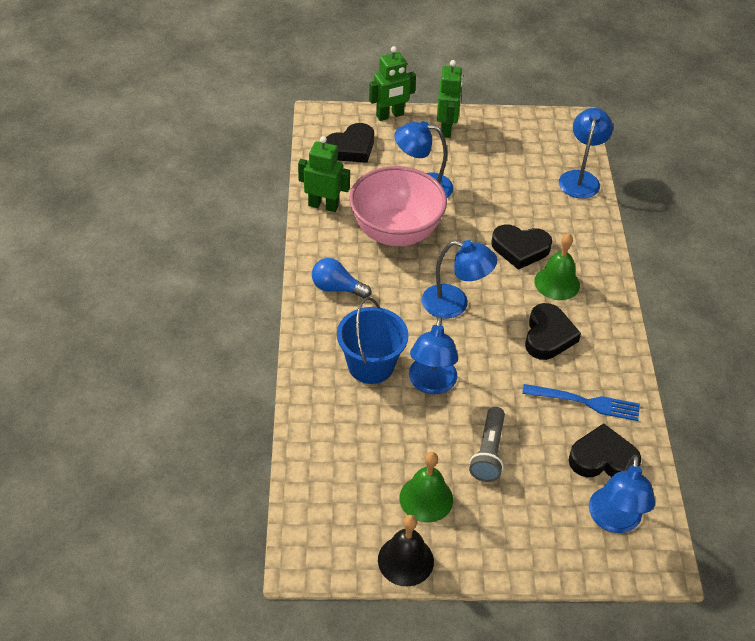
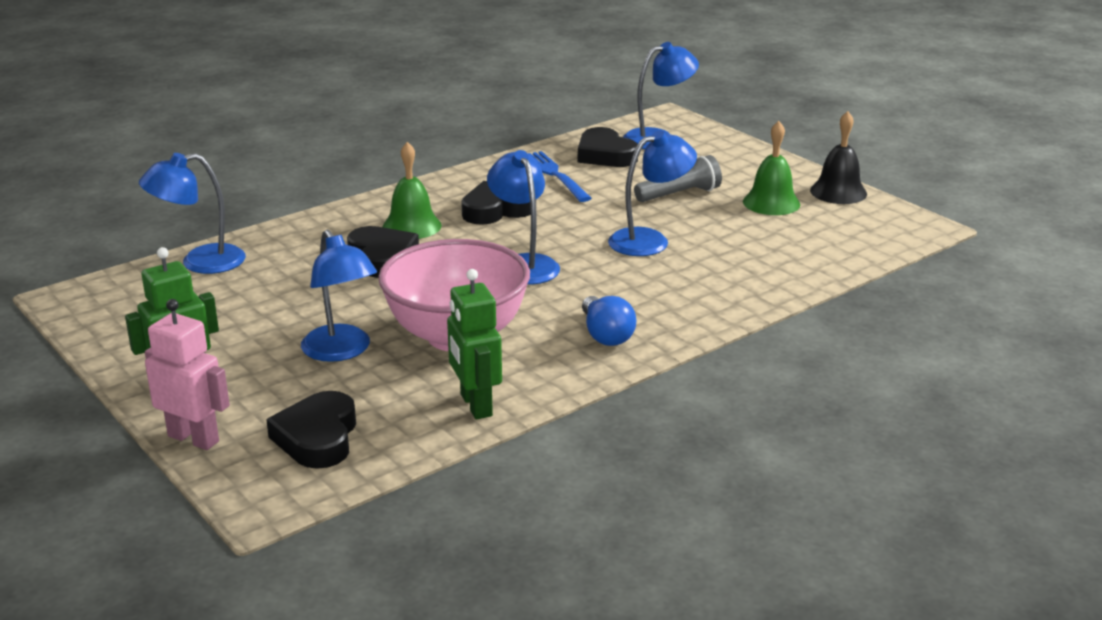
camera: 125 degrees left, 20 degrees down
black heart [325,123,374,163] -> black heart turned 105 degrees counterclockwise [266,391,356,469]
blue bucket [337,297,409,384] -> none
green robot [369,46,416,121] -> pink robot [145,299,230,450]

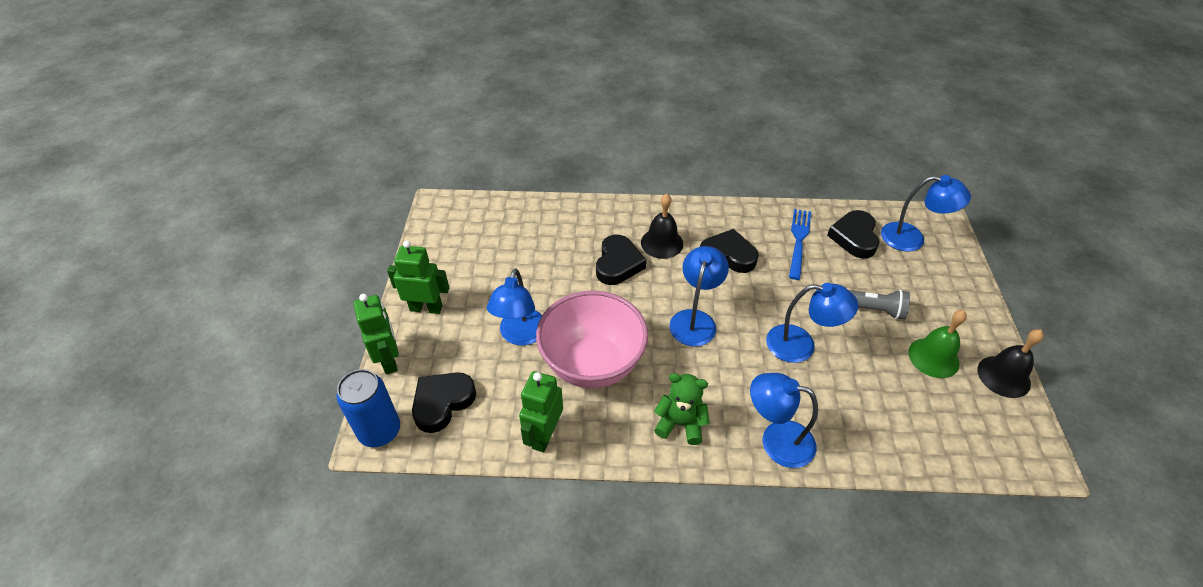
camera: 40 degrees right, 20 degrees up
blue lamp [139,153,246,274] -> blue lamp moved to [750,373,818,468]
pink robot [145,299,230,450] -> green robot [354,294,399,374]
green bell [383,142,442,239] -> black bell [641,194,683,259]
blue light bulb [582,296,636,346] -> green teddy bear [654,373,710,445]
none -> blue can [337,369,400,447]

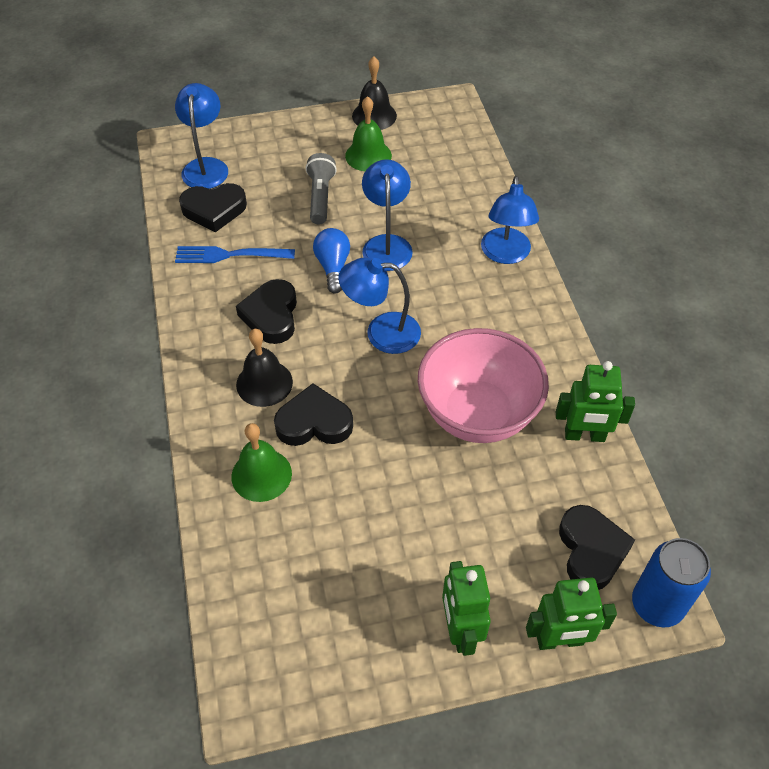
camera: 105 degrees left, 5 degrees up
green robot [354,294,399,374] -> green robot turned 150 degrees counterclockwise [526,577,617,650]
black heart [412,372,476,433] -> black heart turned 120 degrees counterclockwise [559,505,635,590]
blue lamp [487,269,542,346] -> none
green teddy bear [654,373,710,445] -> none
none -> green bell [231,423,292,502]
none -> blue light bulb [313,228,350,294]

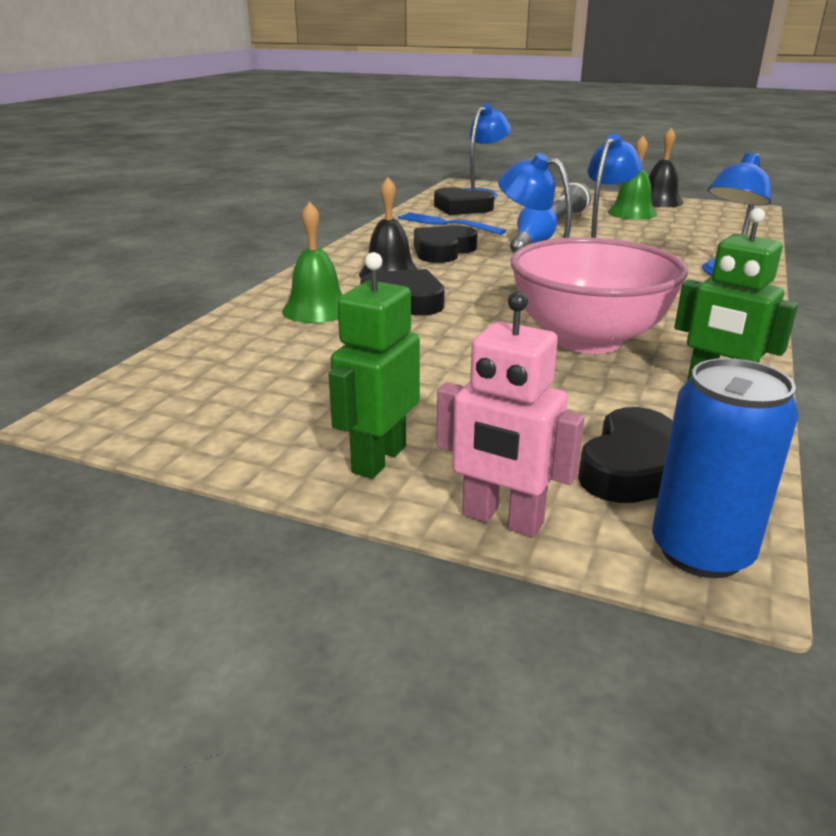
camera: 35 degrees right, 25 degrees down
green robot [526,577,617,650] -> pink robot [436,291,584,537]

